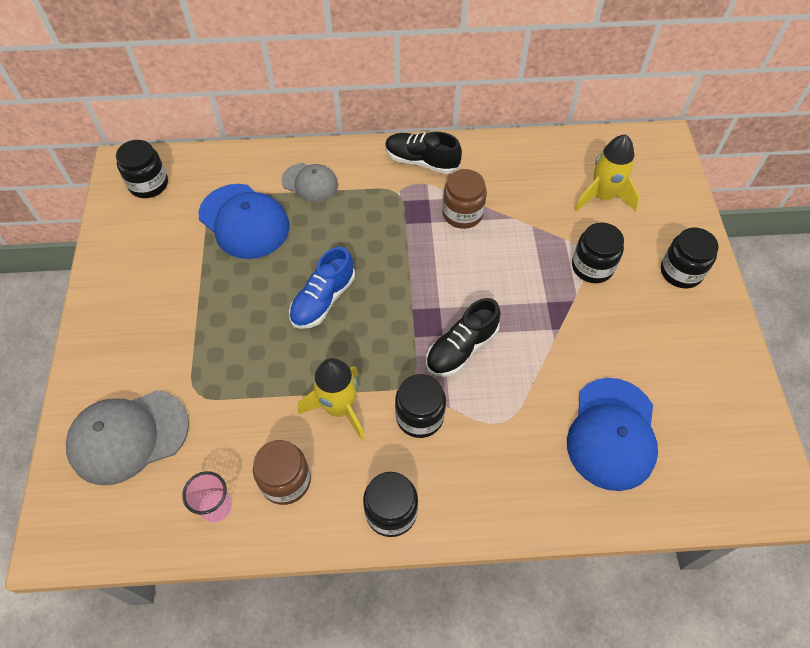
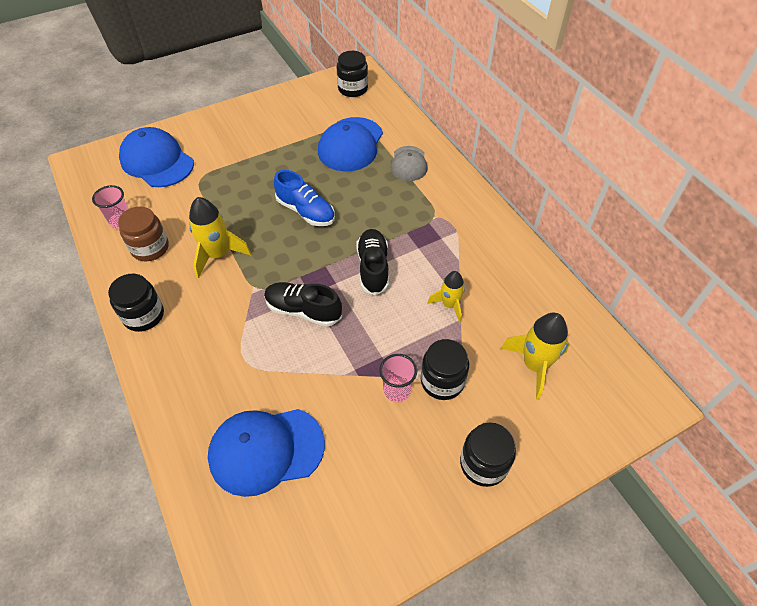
camera: 65 degrees right, 5 degrees down
grey cap [66,390,189,485] -> blue cap [119,127,194,187]
blue shoe [289,247,355,329] -> blue shoe turned 150 degrees counterclockwise [274,170,335,226]
black shoe [385,132,462,174] -> black shoe moved to [357,229,389,296]
black jar [395,374,446,438] -> none
brown jar [443,169,487,229] -> none
none -> pink cup [379,354,417,402]
none -> yellow rocket [427,271,465,323]

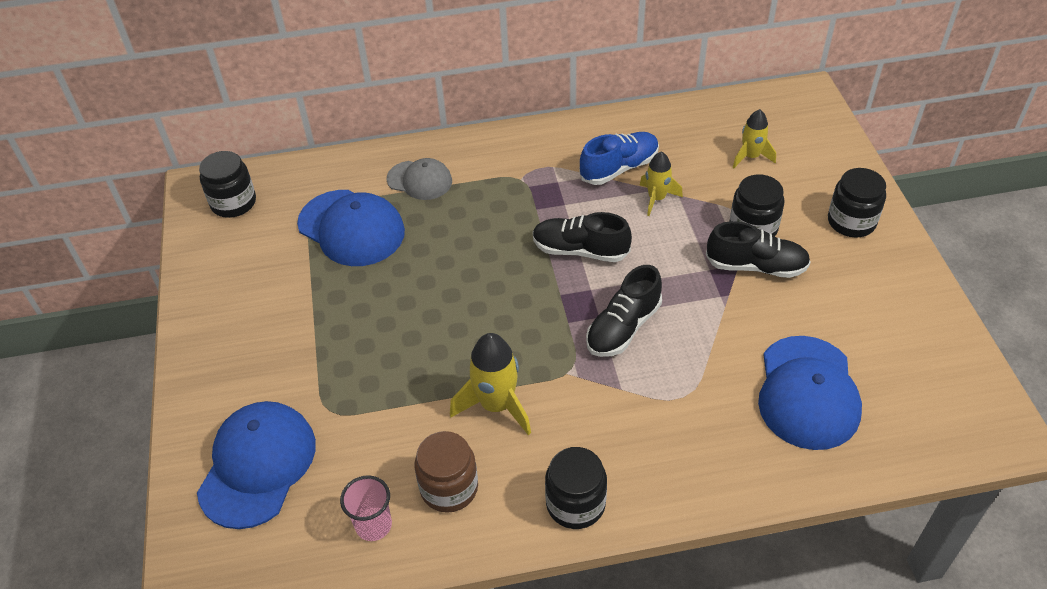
camera: 70 degrees left, 5 degrees down
blue cap [119,127,194,187] -> blue cap turned 135 degrees clockwise [197,401,316,529]
blue shoe [274,170,335,226] -> blue shoe moved to [579,132,659,185]
pink cup [379,354,417,402] -> black shoe [706,221,810,278]
yellow rocket [501,313,569,400] -> yellow rocket [733,109,776,168], size x0.64

